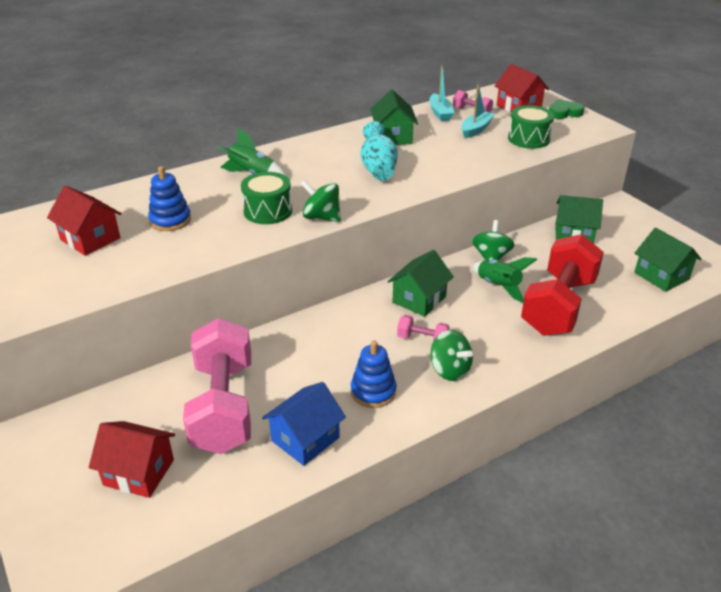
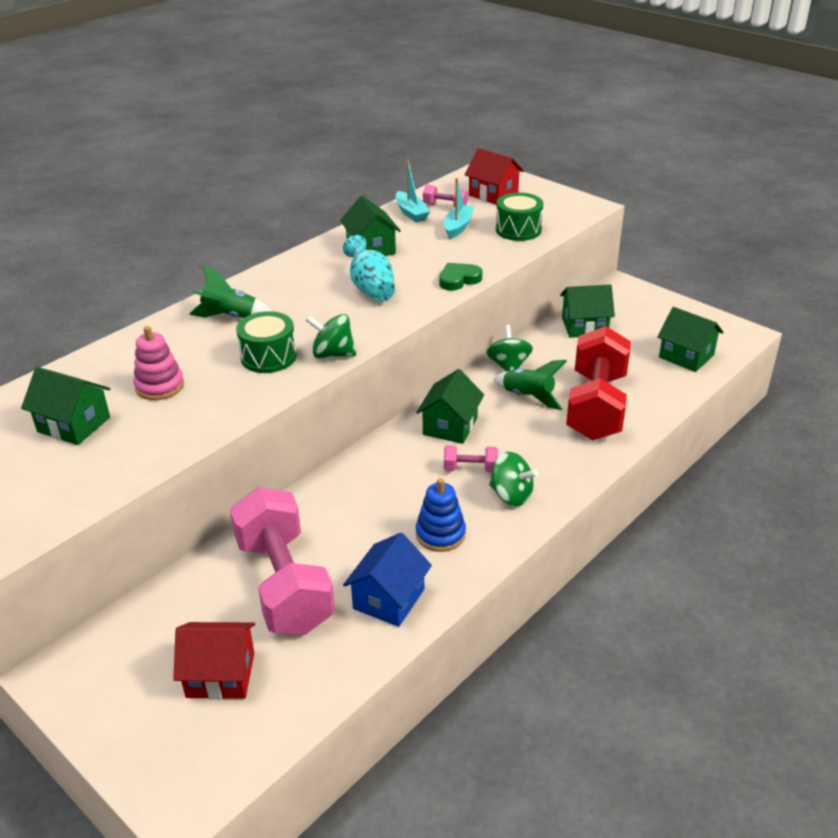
camera: 15 degrees left, 0 degrees up
red house [47,186,121,256] -> green house [21,367,111,445]
blue stacking toy [148,166,191,231] -> pink stacking toy [134,326,184,400]
green heart [549,99,585,119] -> green heart moved to [439,263,482,291]

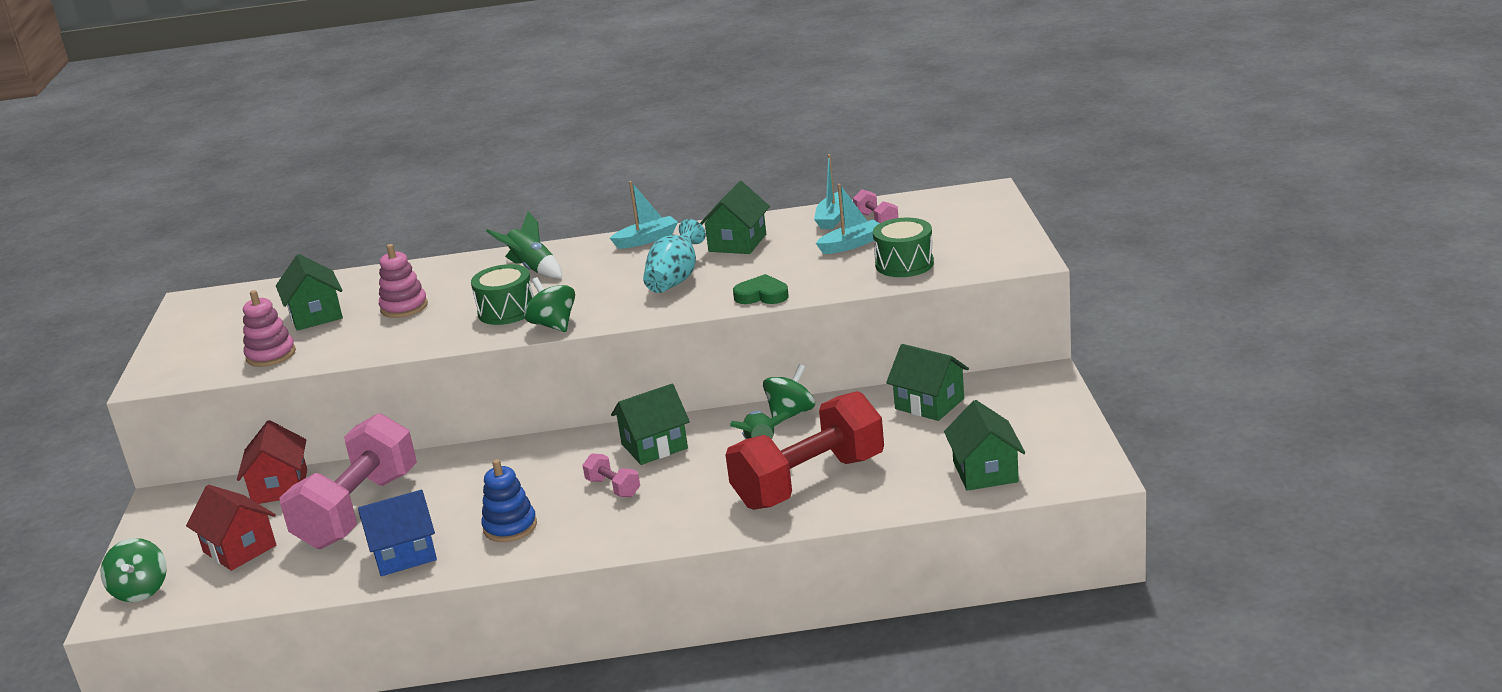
camera: 45 degrees right, 10 degrees down
red house [464,148,524,205] -> red house moved to [237,420,307,504]
green spinning top [489,452,538,506] -> green spinning top moved to [101,538,167,602]
none -> pink stacking toy [243,290,296,367]
none -> turquoise boat [610,181,678,249]

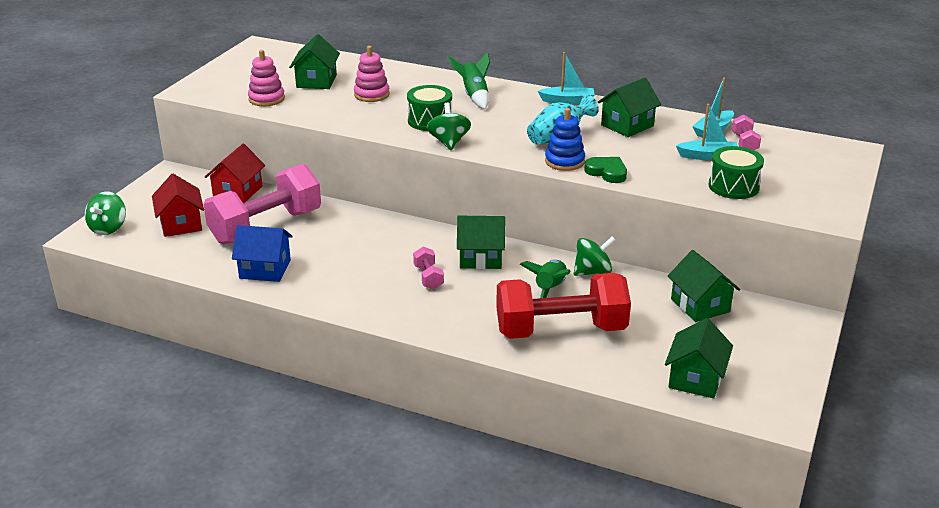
camera: 25 degrees right, 5 degrees up
blue stacking toy [481,459,537,542] -> blue stacking toy moved to [545,108,585,171]

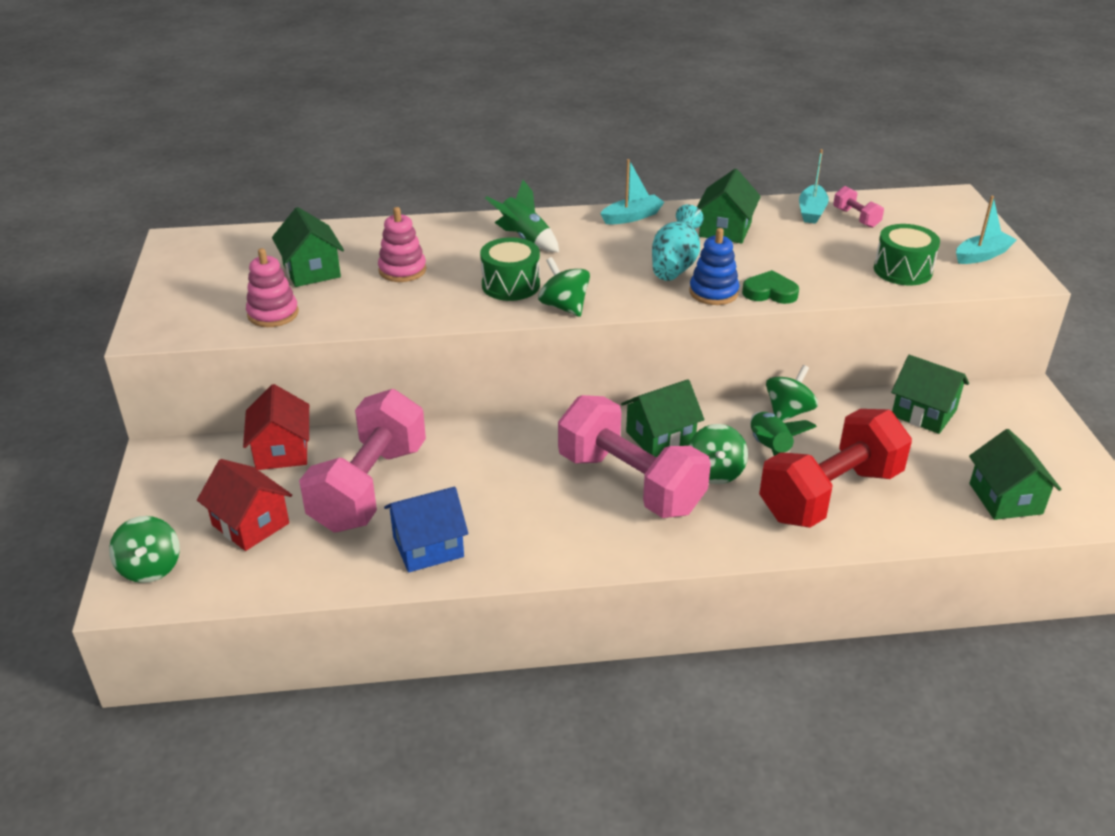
camera: 30 degrees left, 5 degrees up
pink dumbbell [413,247,444,289] -> pink dumbbell [558,395,711,518], size x2.45
turquoise boat [676,104,738,160] -> turquoise boat moved to [956,196,1017,264]
none -> green spinning top [689,424,748,484]

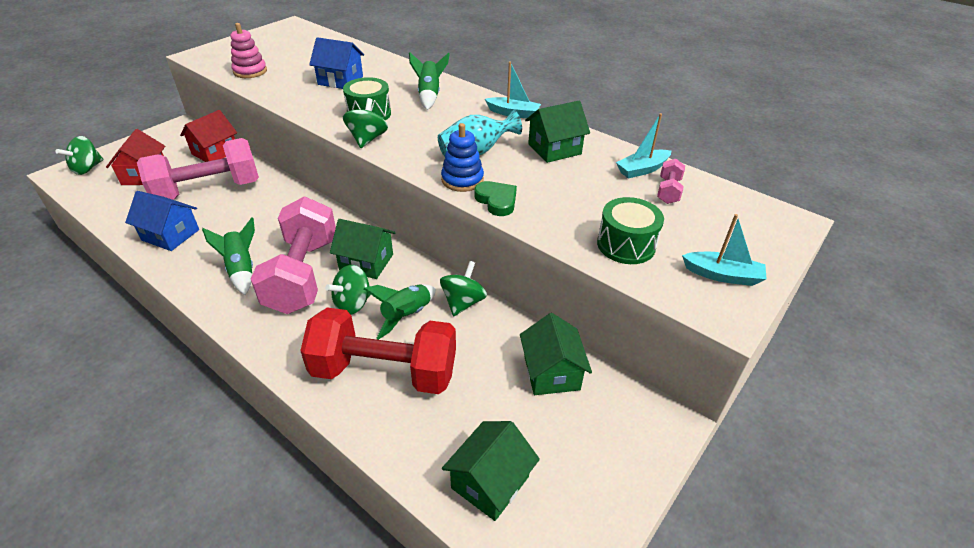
camera: 45 degrees right, 5 degrees up
green house [272,207,344,287] -> none
pink stacking toy [378,207,426,282] -> blue house [309,37,364,89]
green spinning top [766,365,818,421] -> green spinning top turned 60 degrees counterclockwise [440,261,487,316]
none -> green rocket [202,218,255,295]

